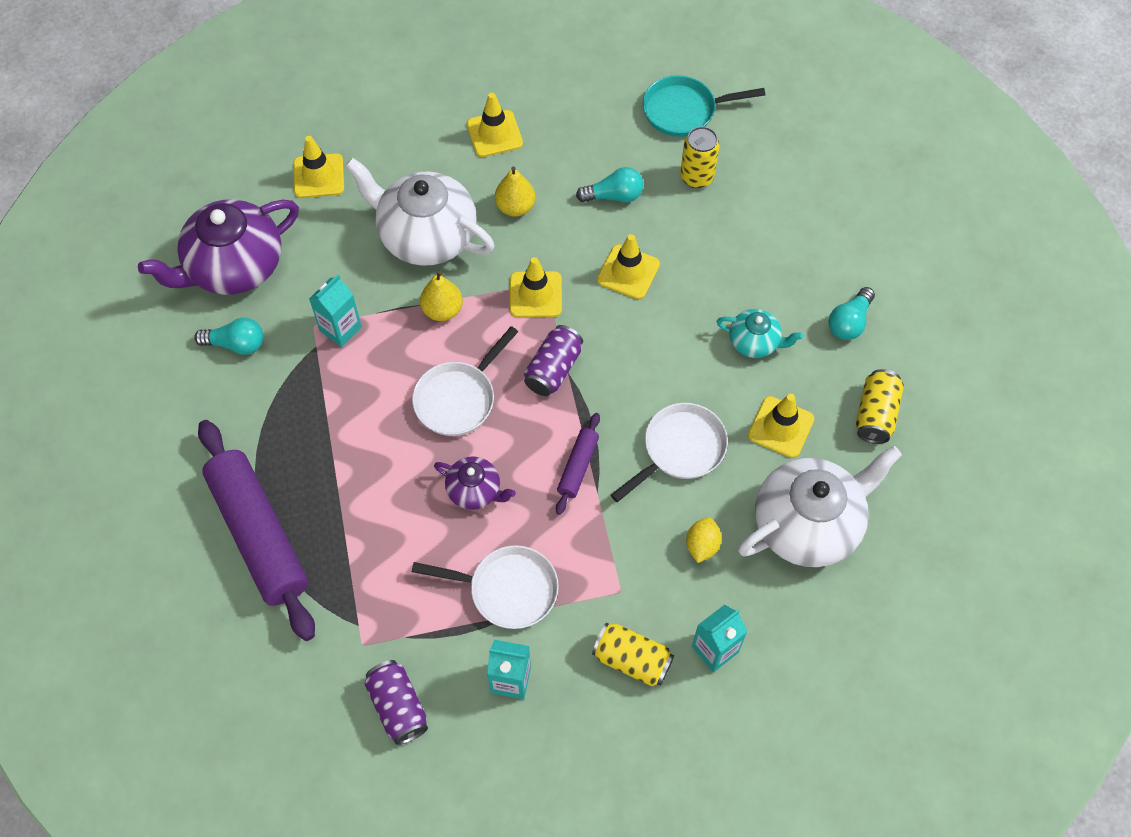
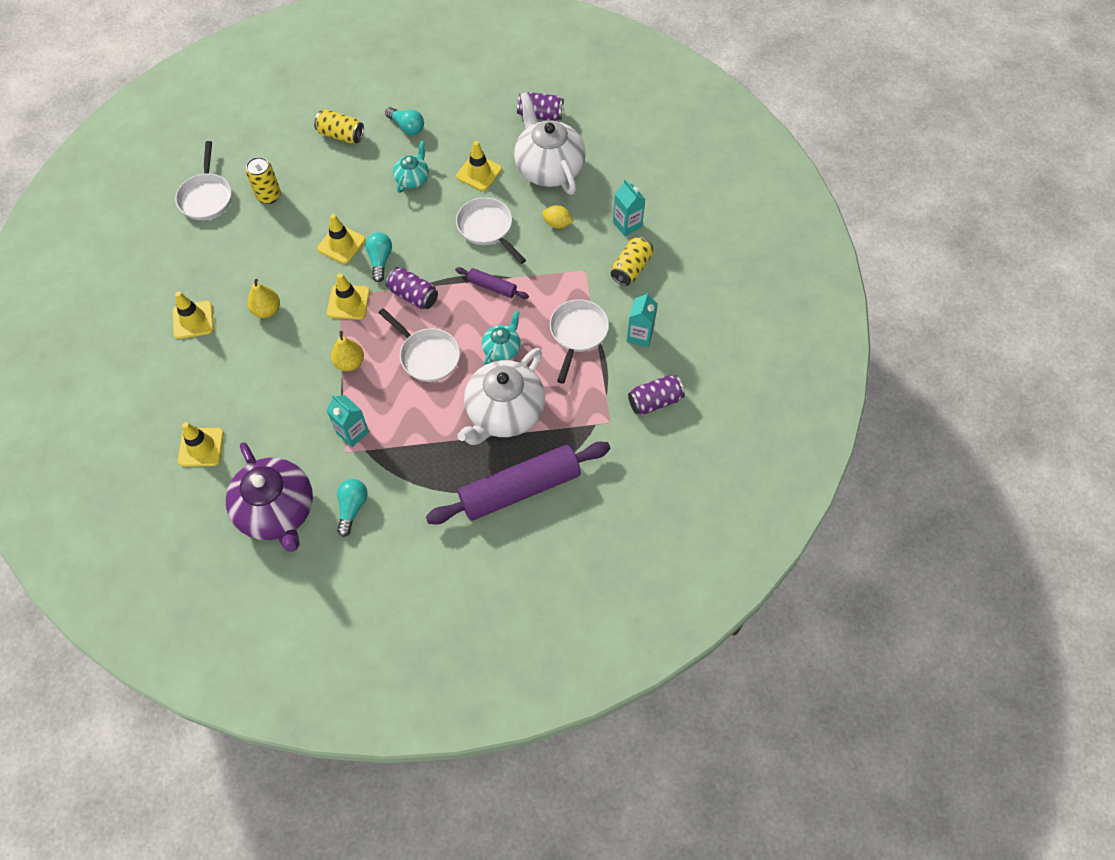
camera: 85 degrees left, 0 degrees up
white teapot [345,158,495,266] -> white teapot moved to [458,348,545,445]
purple teapot [434,456,516,510] -> turquoise teapot [482,311,521,365]
turquoise light bulb [576,167,643,202] -> turquoise light bulb moved to [365,232,392,282]
turquoise pan [643,75,765,137] -> white pan [175,141,231,220]
yellow can [856,369,904,444] -> yellow can moved to [314,109,364,144]
none -> purple can [517,92,564,121]

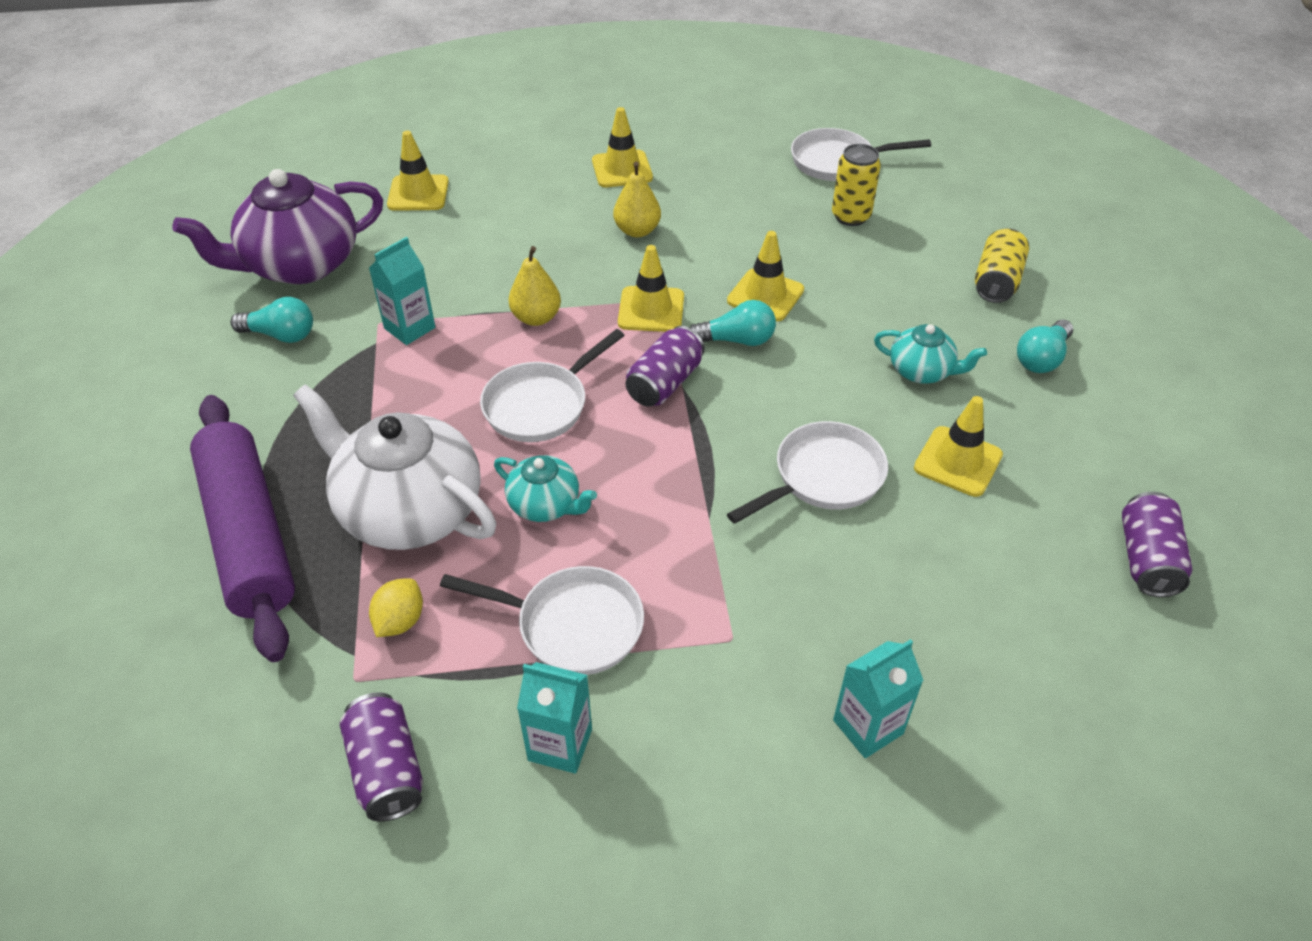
camera: 90 degrees right, 15 degrees down
purple rolling pin [455,267,529,299] -> none
white teapot [514,92,586,195] -> none
yellow lemon [543,205,573,229] -> yellow lemon moved to [369,578,423,637]
yellow can [611,236,653,286] -> none

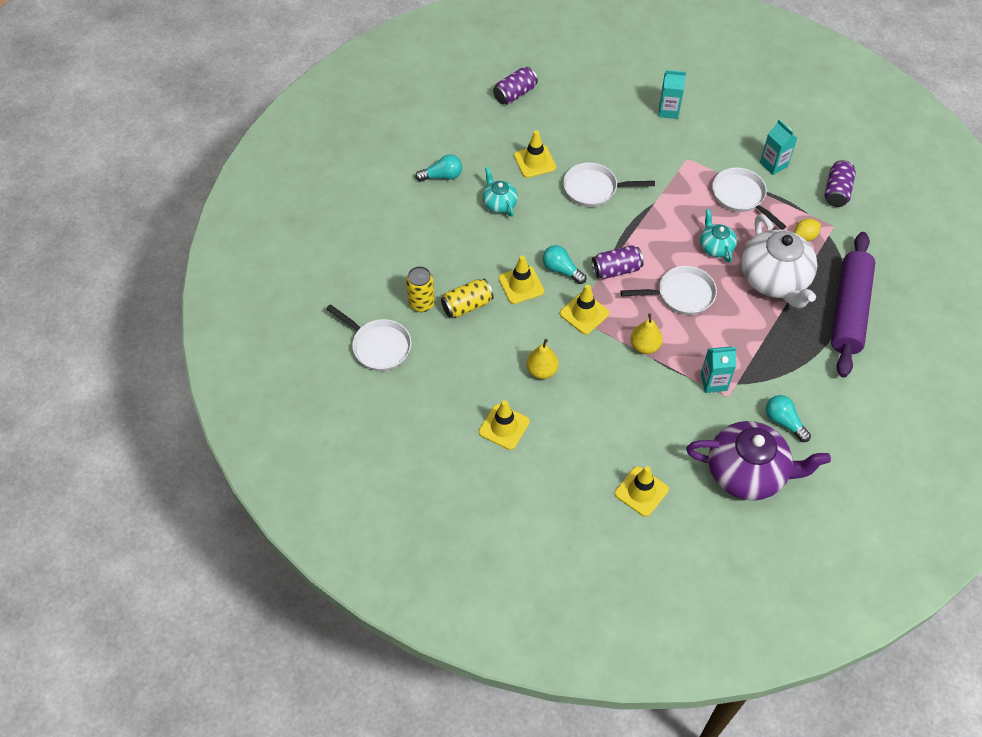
camera: 140 degrees left, 10 degrees up
yellow can [975,228,1029,303] -> yellow can moved to [441,279,494,318]

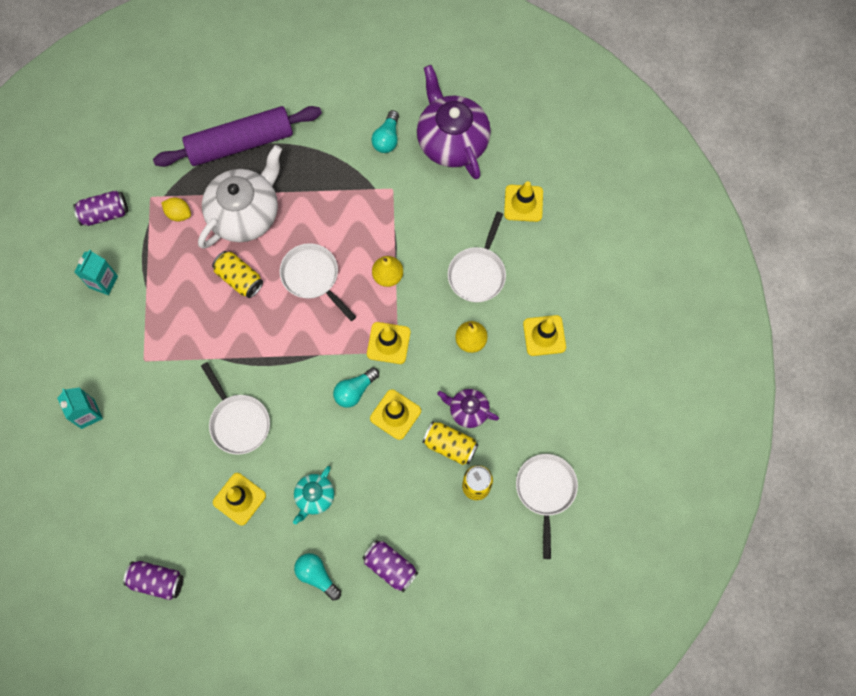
camera: 125 degrees left, 15 degrees up
turquoise light bulb [543,245,586,284] -> turquoise light bulb turned 45 degrees clockwise [333,367,379,408]
purple can [592,245,644,279] -> purple can moved to [362,540,418,592]
turquoise teapot [700,209,737,263] -> yellow can [212,251,263,298]
turquoise carton [701,347,737,393] -> none
white pan [712,168,786,230] -> white pan moved to [448,212,506,302]
none -> purple teapot [437,389,499,428]

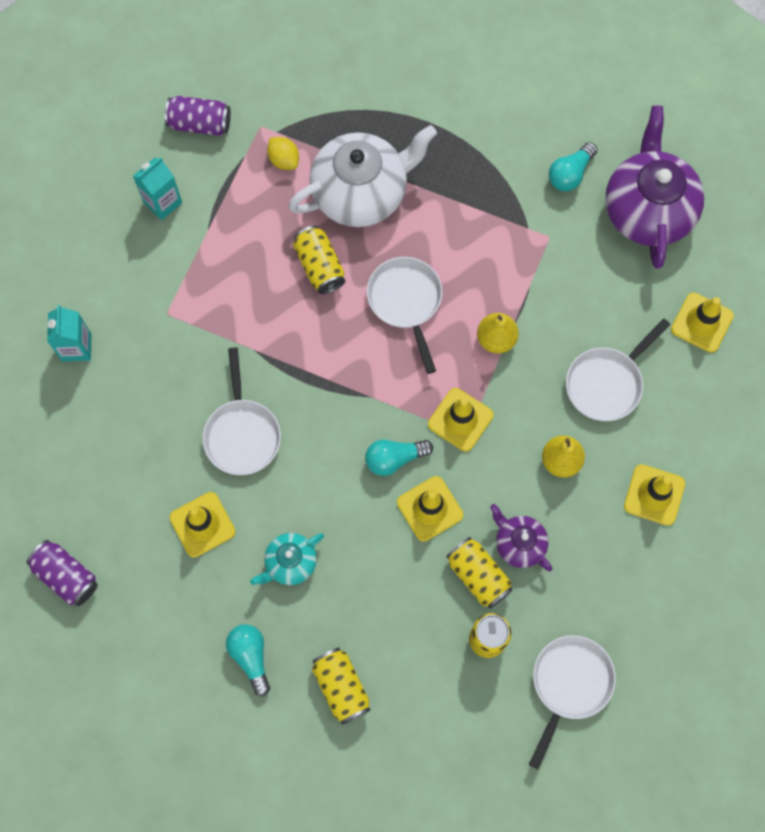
camera: 25 degrees right, 0 degrees up
purple rolling pin [153,106,322,167] -> none
purple can [362,540,418,592] -> yellow can [312,648,370,725]

